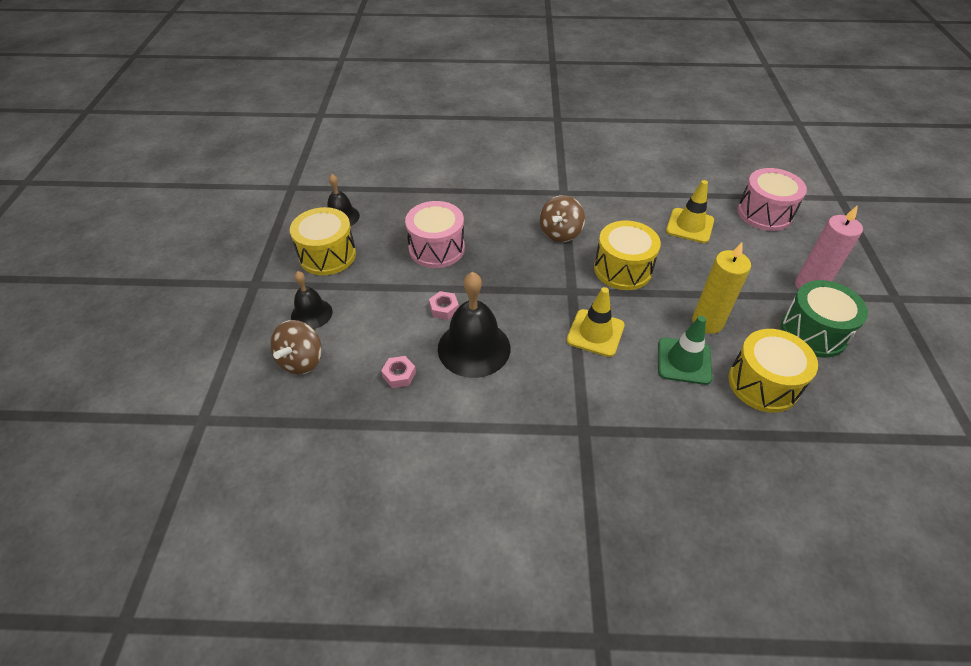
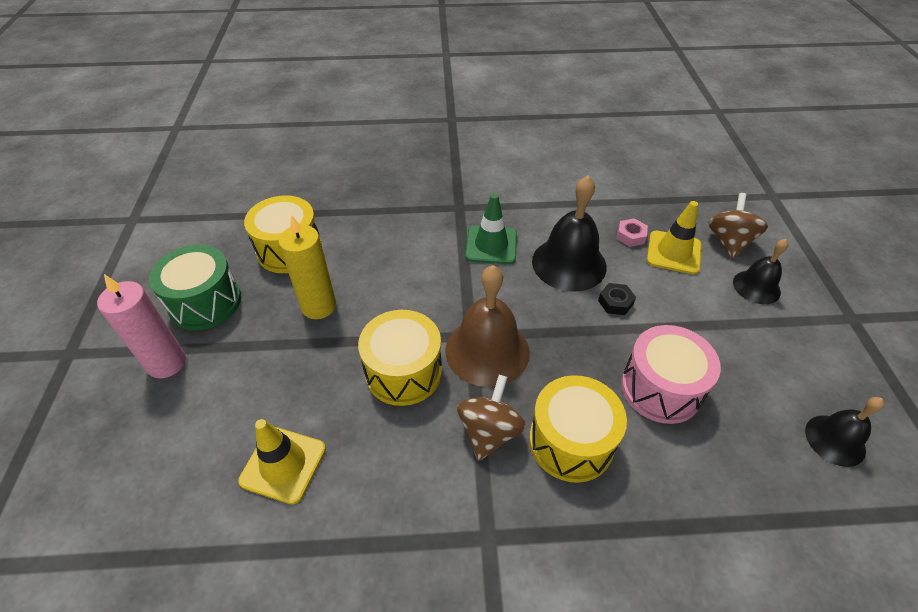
camera: 175 degrees right, 0 degrees up
yellow drum [290,207,356,275] -> yellow drum moved to [529,375,627,483]
pink nut [429,291,459,320] -> black nut [598,283,636,315]
yellow traffic cone [566,287,625,357] -> yellow traffic cone moved to [647,201,701,274]
green traffic cone [658,316,712,385] -> green traffic cone moved to [465,193,517,264]
pink drum [737,168,807,231] -> none
none -> brown bell [445,265,530,387]

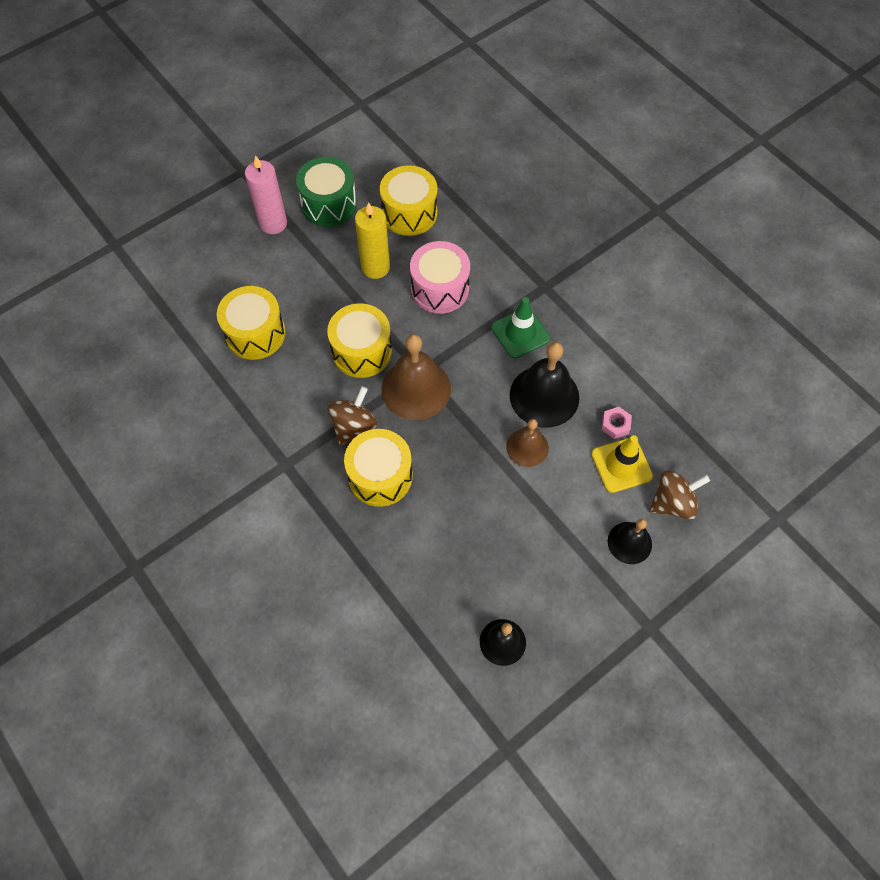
camera: 55 degrees right, 15 degrees up
yellow traffic cone [238,419,326,504] -> yellow drum [217,286,286,360]
brown spinning top [457,375,526,461] -> brown spinning top turned 45 degrees counterclockwise [327,386,377,446]
black nut [598,283,636,315] -> brown bell [506,419,549,467]
pink drum [621,325,721,424] -> pink drum moved to [410,241,470,314]

